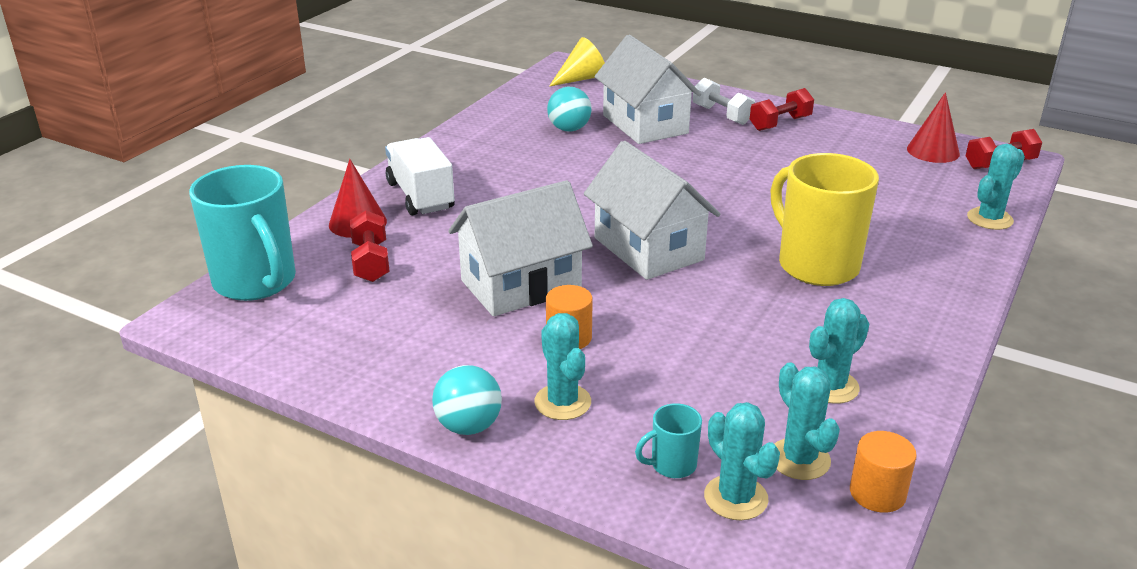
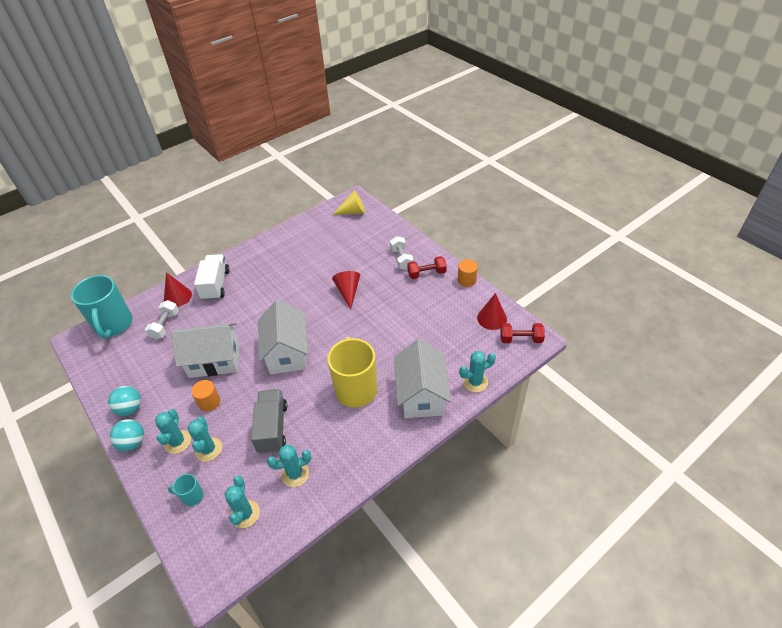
camera: 25 degrees right, 15 degrees up
red dumbbell [350,210,390,282] -> white dumbbell [145,300,179,340]
turquoise ball [547,87,592,132] -> turquoise ball moved to [108,386,141,416]
white house [595,35,701,144] -> white house moved to [394,339,451,418]
turquoise cactus [704,402,780,520] -> turquoise cactus moved to [187,416,222,462]
orange cylinder [850,431,917,513] -> orange cylinder moved to [458,259,478,287]
none -> grey truck [251,389,288,454]
none -> red cone [332,271,360,309]

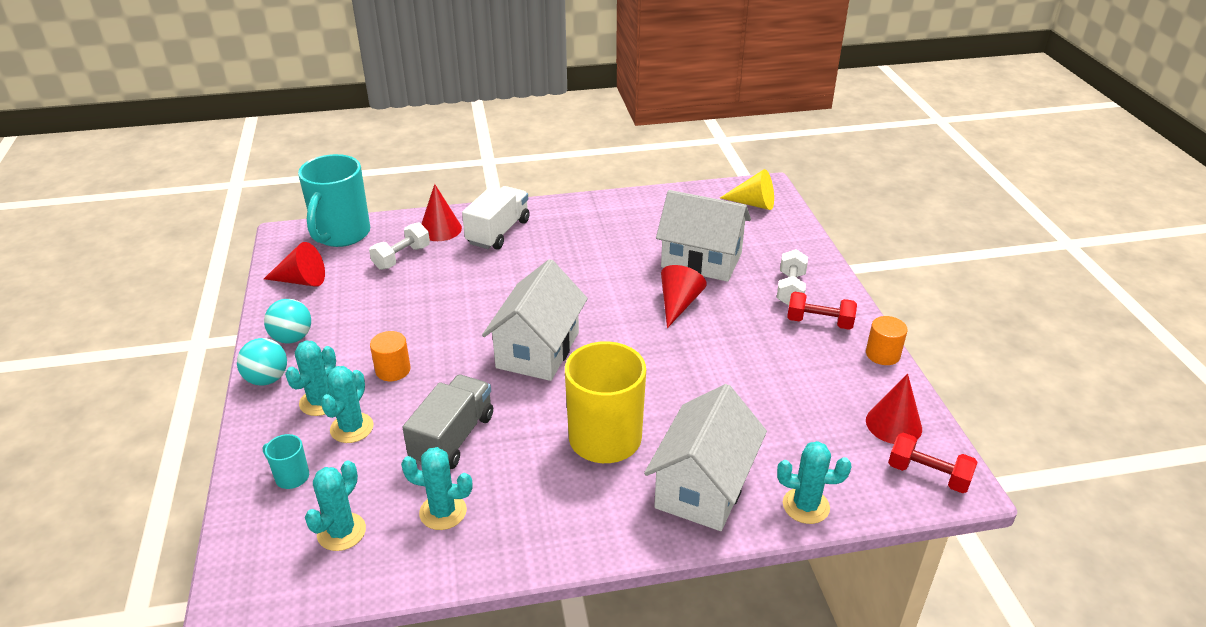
camera: 25 degrees right, 10 degrees down
white house [171,323,240,378] -> white house moved to [656,190,751,282]
none -> red cone [264,242,325,287]

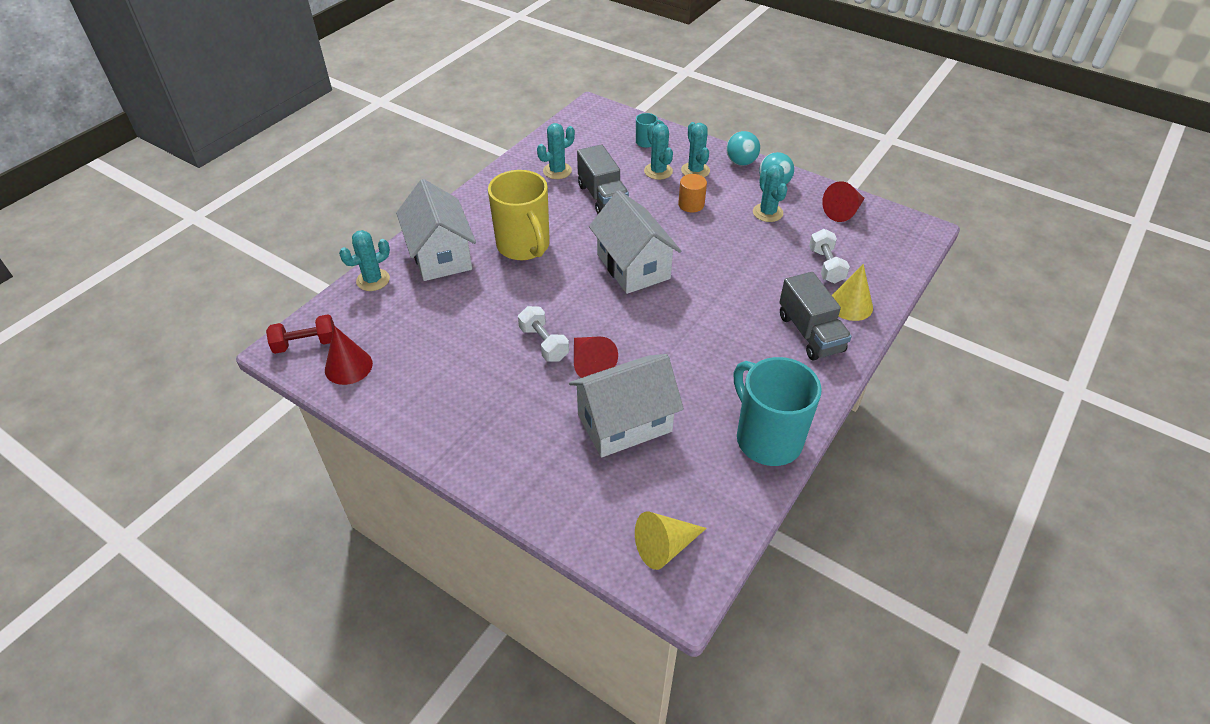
camera: 135 degrees right, 10 degrees up
turquoise mug [298,154,370,247] -> turquoise mug moved to [734,357,822,466]
turquoise cactus [305,460,366,551] -> turquoise cactus moved to [753,164,787,222]
red cone [421,184,462,241] -> yellow cone [832,264,873,321]
white truck [462,186,530,250] -> grey truck [779,272,852,360]
white dumbbell [777,249,808,306] -> white dumbbell moved to [518,306,569,362]
red dumbbell [787,292,857,330] -> none
orange cylinder [866,316,908,365] -> none

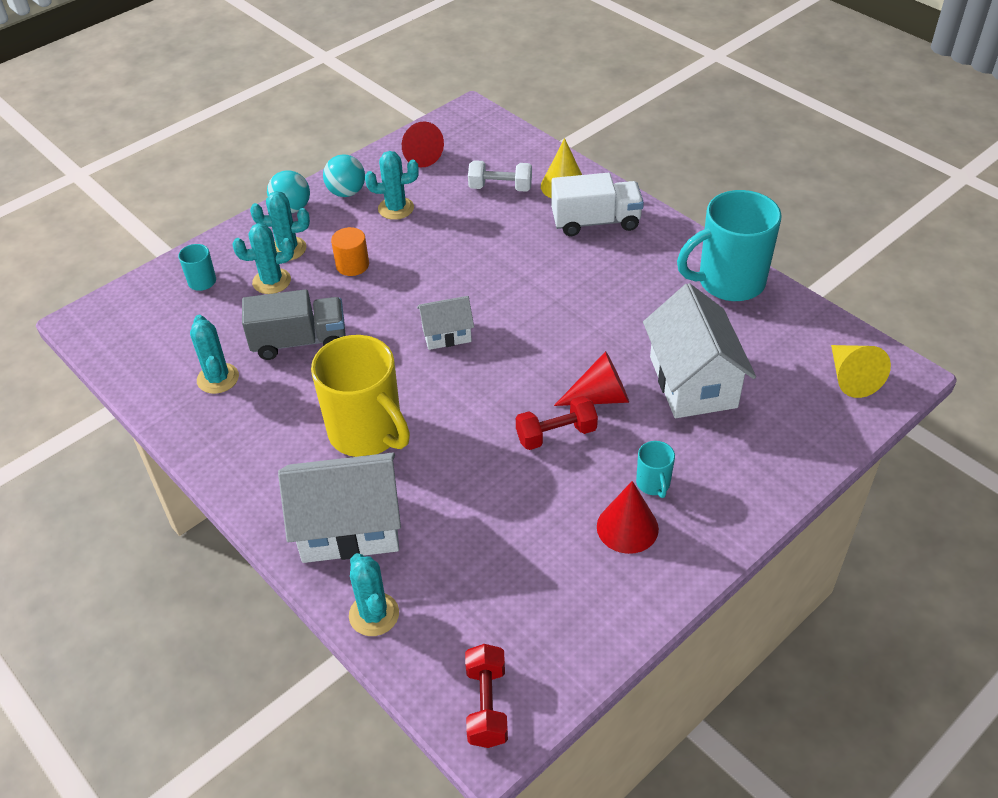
camera: 75 degrees left, 0 degrees up
red cone [325,326,373,385] -> red cone moved to [597,481,659,554]
yellow mug [488,170,550,260] -> yellow mug turned 60 degrees clockwise [311,335,410,457]
white dumbbell [518,306,569,362] -> red dumbbell [516,396,598,450]
white house [589,190,681,294] -> white house [417,296,474,350], size x0.54
grey truck [779,272,852,360] -> white truck [551,173,644,236]
none -> turquoise mug [636,441,675,498]

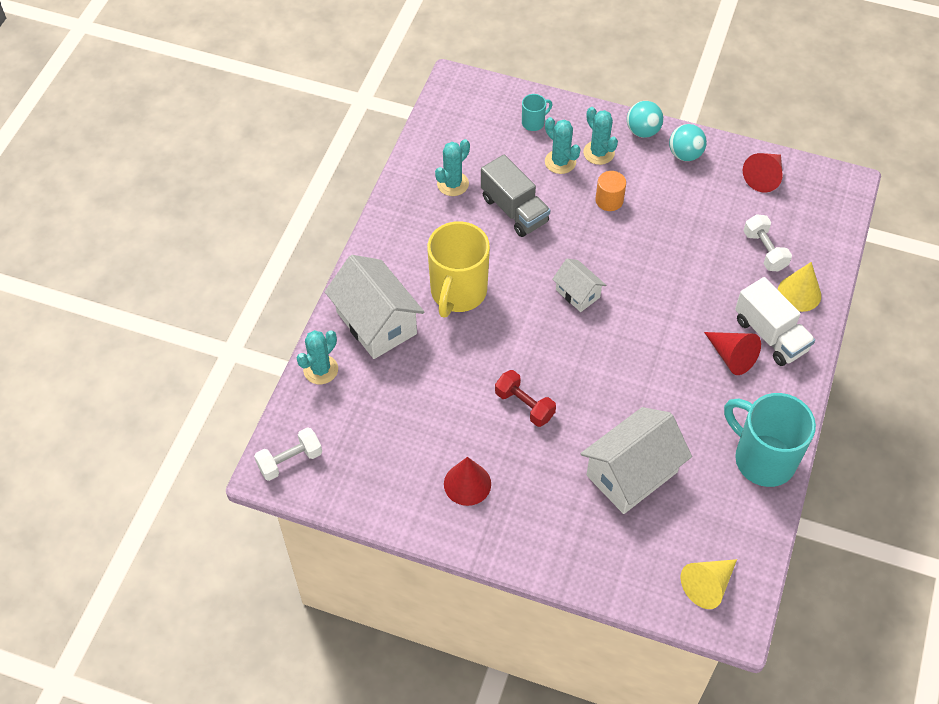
camera: 60 degrees right, 10 degrees up
turquoise cactus [365,151,419,220] -> none
red dumbbell [465,644,508,748] -> white dumbbell [254,427,322,481]
red cone [554,351,629,406] -> red cone moved to [704,332,761,375]
turquoise mug [636,441,675,498] -> none

